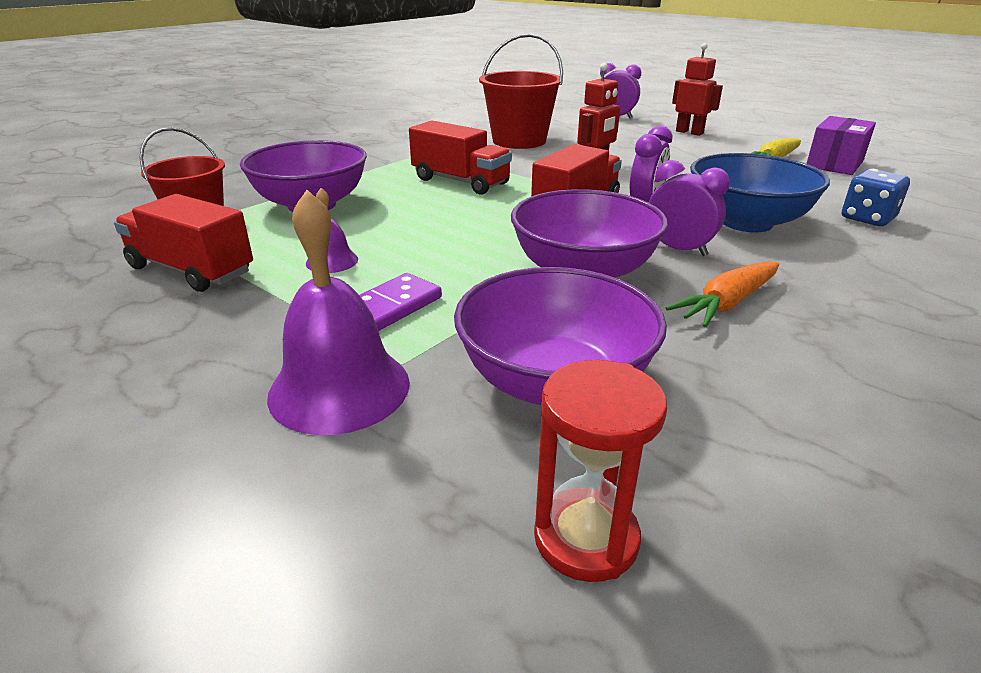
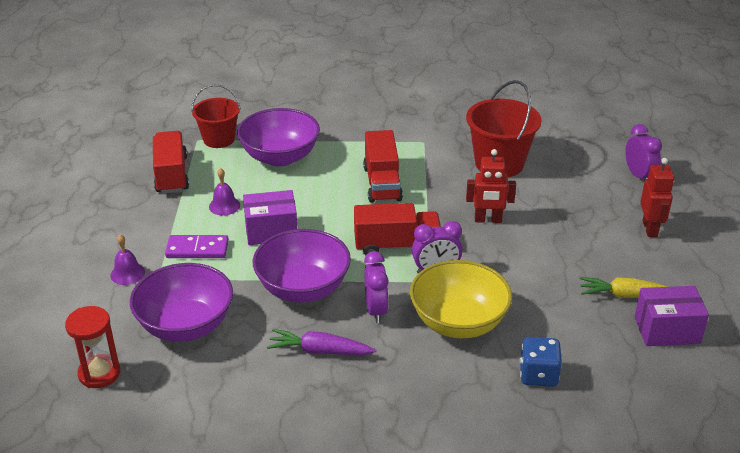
camera: 50 degrees right, 5 degrees up
purple bell [267,190,410,435] -> purple bell [110,234,145,285], size x0.52
orange carrot [666,261,779,327] -> purple carrot [267,329,376,355]
blue bowl [690,153,830,232] -> yellow bowl [410,260,512,338]
none -> purple box [243,190,297,245]

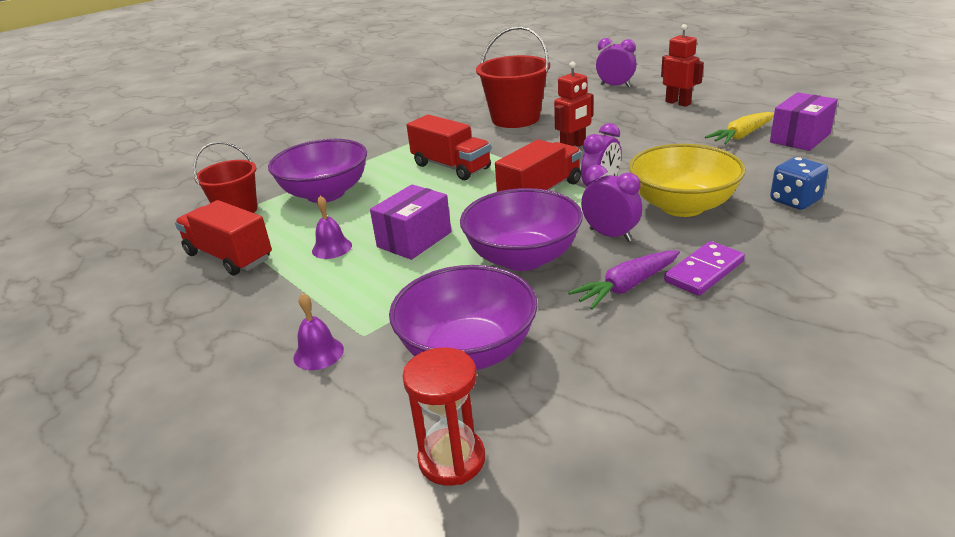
camera: 40 degrees left, 5 degrees down
purple domino [165,235,229,258] -> purple domino moved to [664,241,745,296]

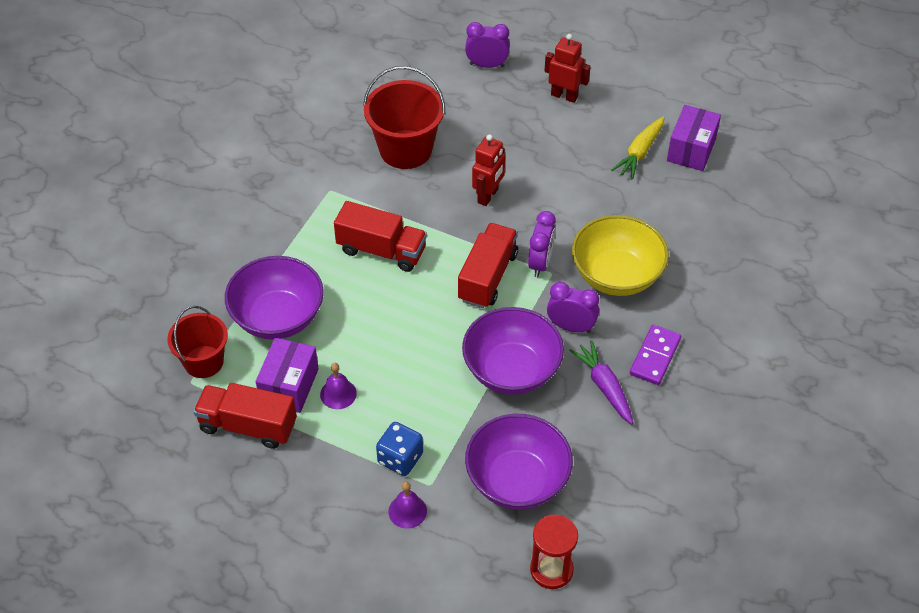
camera: 25 degrees left, 20 degrees up
purple box [370,184,451,260] -> purple box moved to [256,338,319,413]
purple carrot [568,250,680,309] -> purple carrot turned 120 degrees clockwise [569,340,633,424]
blue dice [770,157,828,210] -> blue dice moved to [376,422,423,476]

